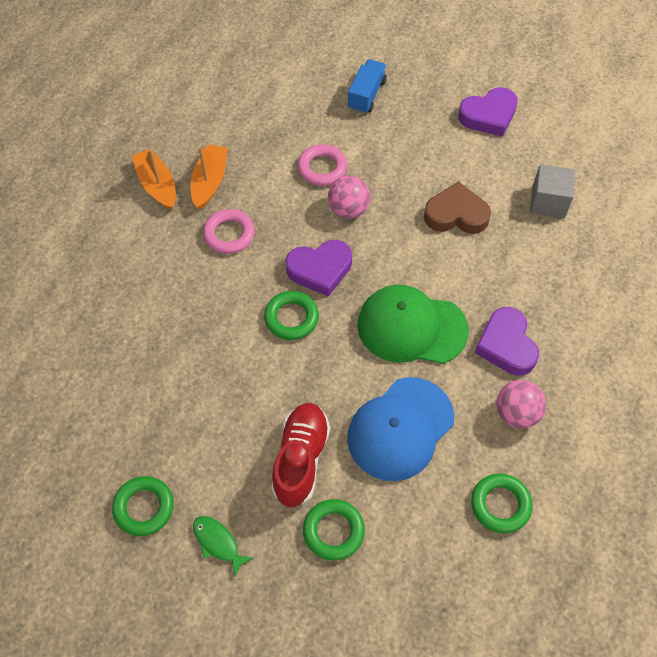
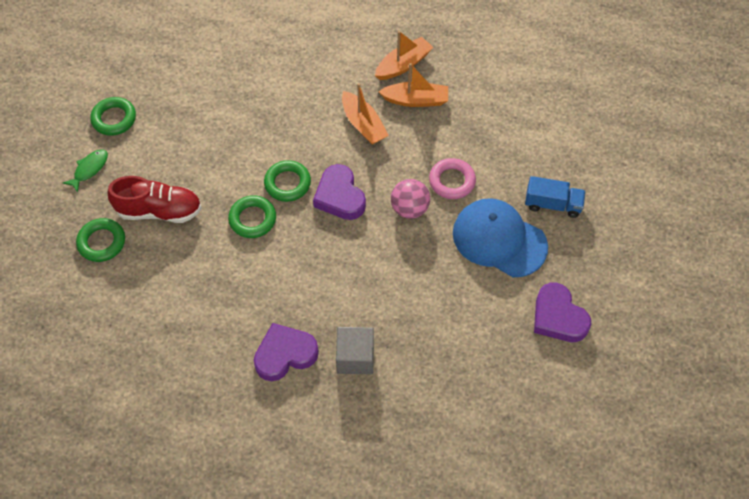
camera: 80 degrees right, 0 degrees up
pink ring [203,209,255,254] -> orange boat [342,83,389,145]
blue cap [347,377,454,481] -> blue cap moved to [453,198,548,277]
green cap [357,285,469,364] -> none
brown heart [424,181,491,234] -> none
green ring [471,473,532,533] -> green ring moved to [228,195,276,238]
pink ball [496,380,546,429] -> none
grey cube [530,164,575,218] -> grey cube moved to [336,327,374,374]

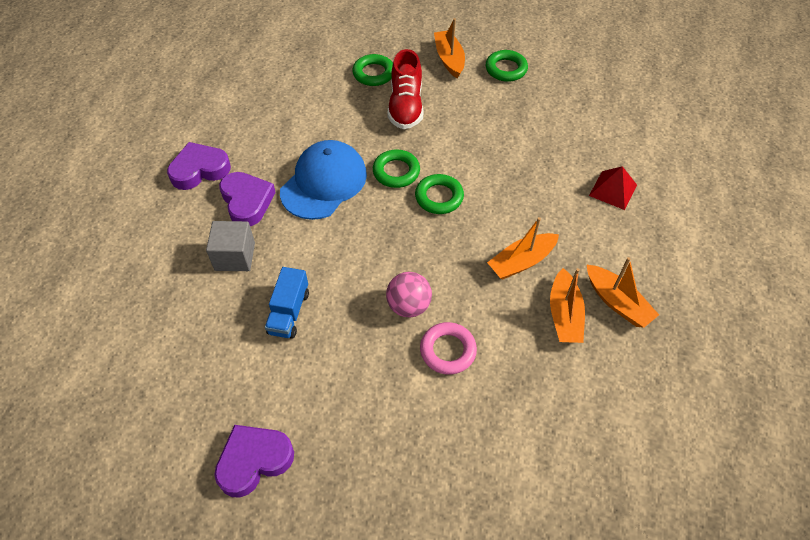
camera: 90 degrees right, 5 degrees down
green fish [63,149,108,193] -> orange boat [434,18,465,79]
purple heart [313,164,366,220] -> purple heart moved to [167,142,231,190]
blue cap [453,198,548,277] -> blue cap moved to [280,140,367,220]
blue truck [525,176,586,218] -> blue truck moved to [265,267,309,339]
none -> red pyramid [589,166,637,210]

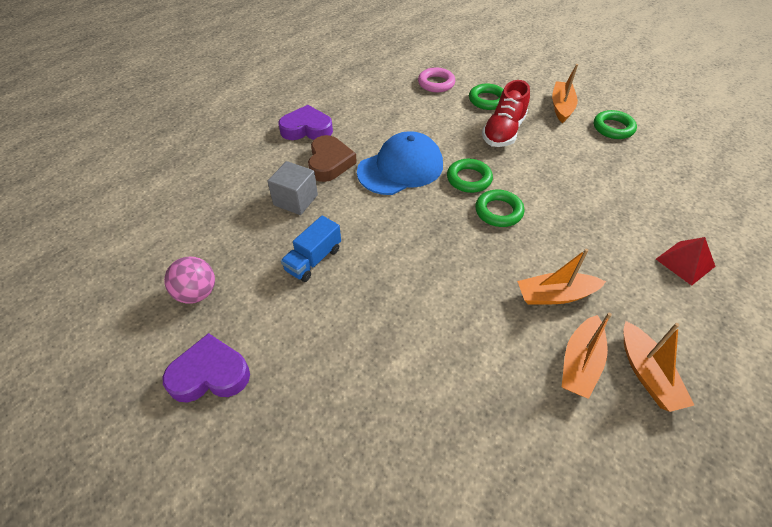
camera: 25 degrees right, 5 degrees down
purple heart [219,172,276,226] -> brown heart [308,135,357,182]
pink ball [386,272,432,318] -> pink ball moved to [164,256,215,304]
pink ring [420,322,477,375] -> pink ring moved to [418,68,455,92]

